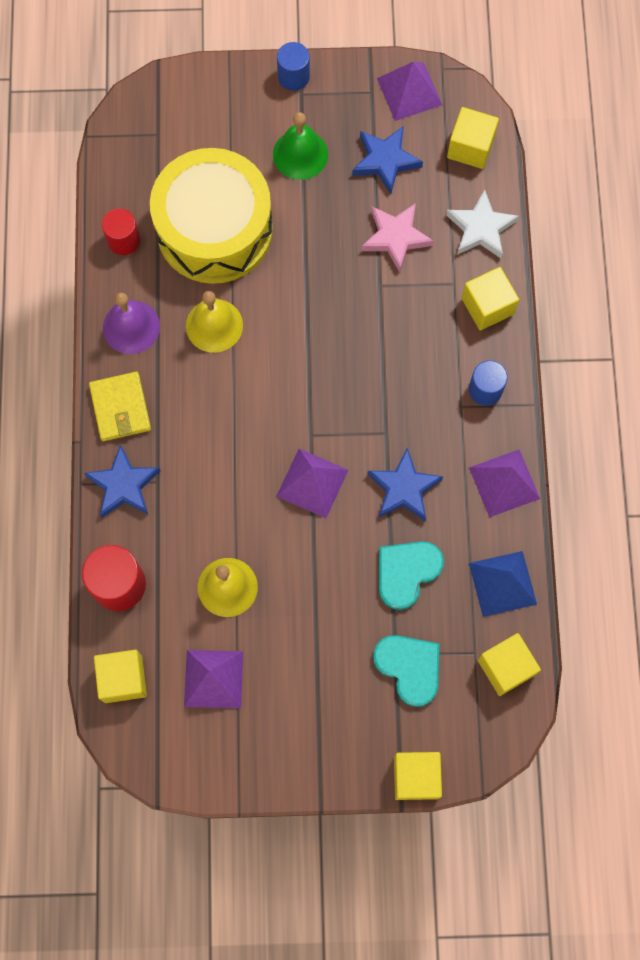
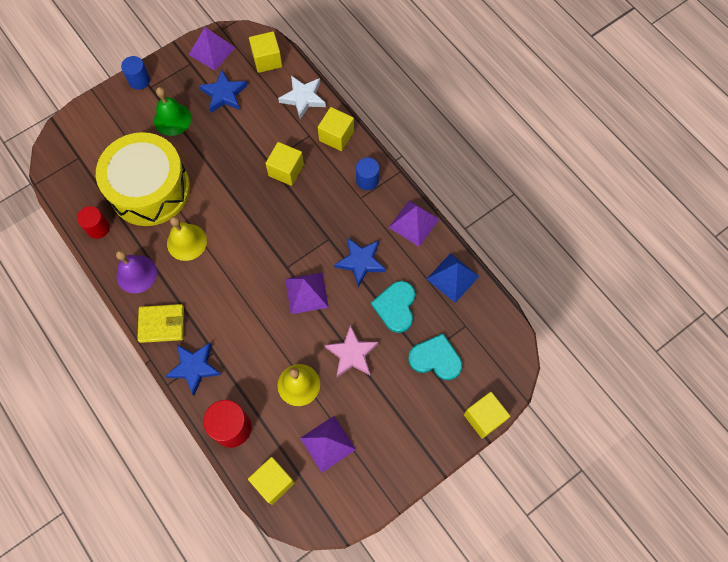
camera: 35 degrees left, 5 degrees down
yellow wallet [89,372,151,441] -> yellow wallet turned 45 degrees counterclockwise [137,304,184,343]
pink star [361,203,434,273] -> pink star moved to [325,325,378,377]
yellow cube [478,633,541,696] -> yellow cube moved to [265,142,304,186]

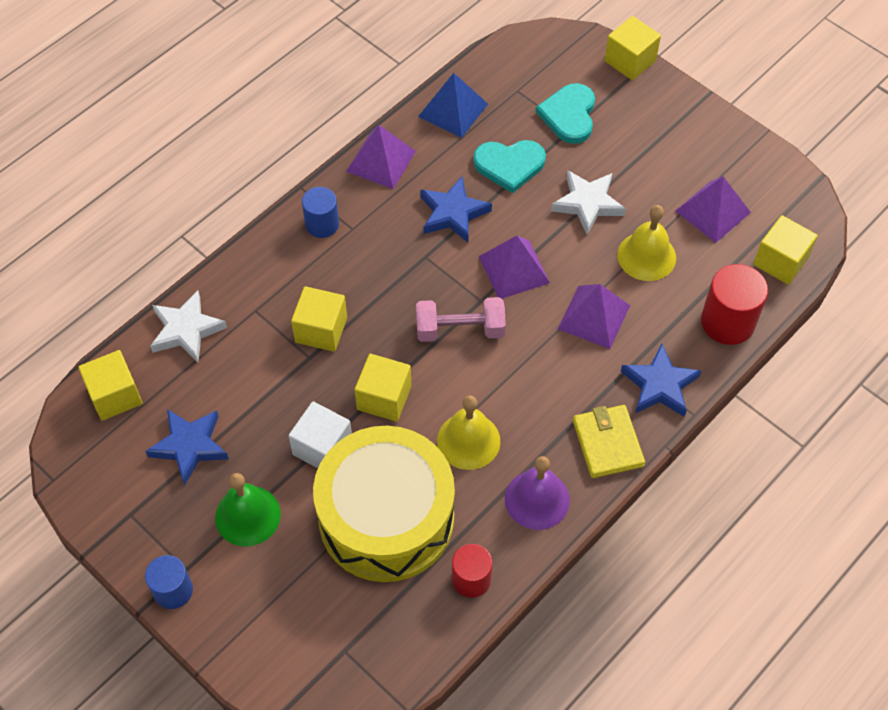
camera: 100 degrees left, 10 degrees down
purple pyramid [189,27,236,71] -> purple pyramid moved to [558,284,630,349]
yellow cube [318,107,354,151] -> yellow cube moved to [355,354,412,422]
pink star [325,325,378,377] -> white star [551,170,626,235]
none -> white cube [289,401,352,468]
none -> pink dumbbell [416,297,506,342]

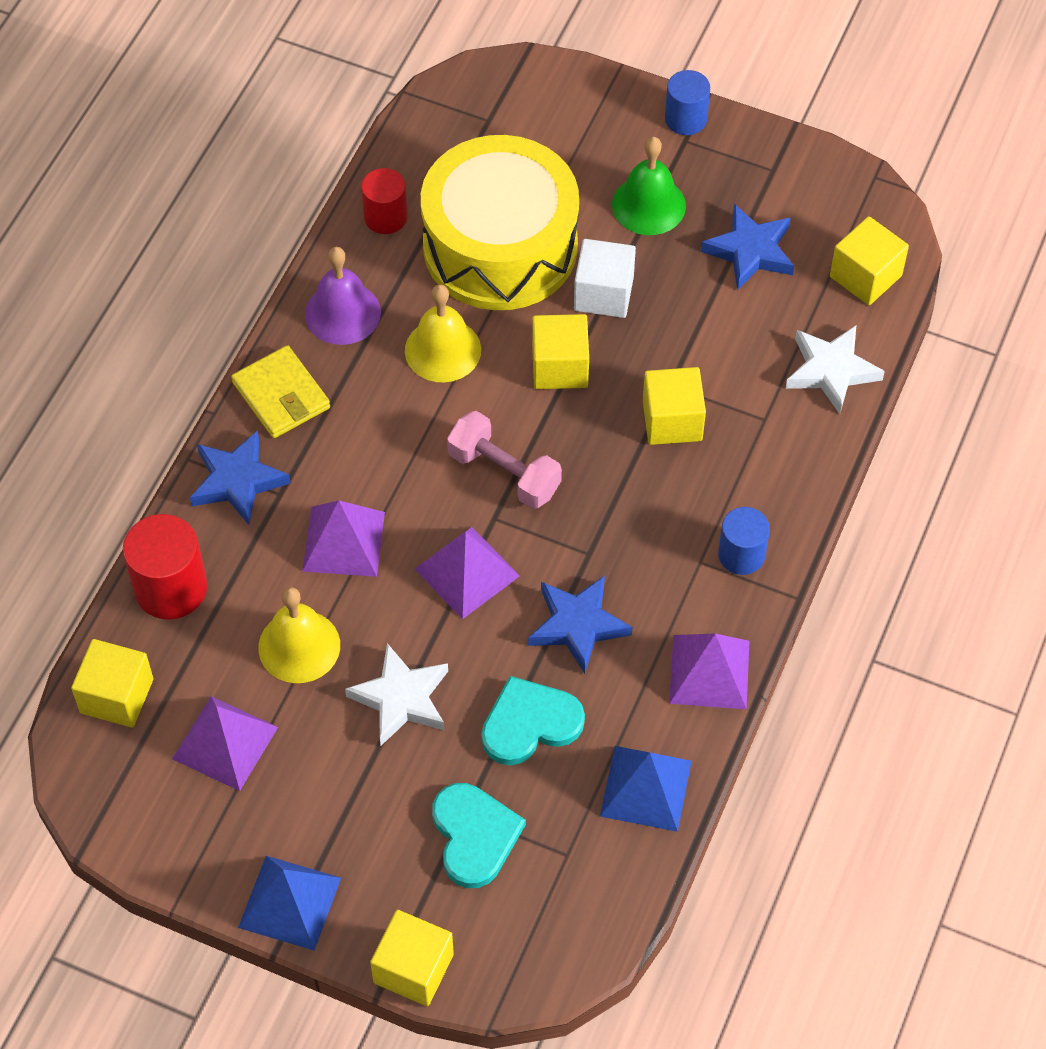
camera: 160 degrees right, 0 degrees up
pink dumbbell [416,297,506,342] -> pink dumbbell turned 60 degrees clockwise [447,411,562,509]
none -> blue pyramid [238,856,341,951]

